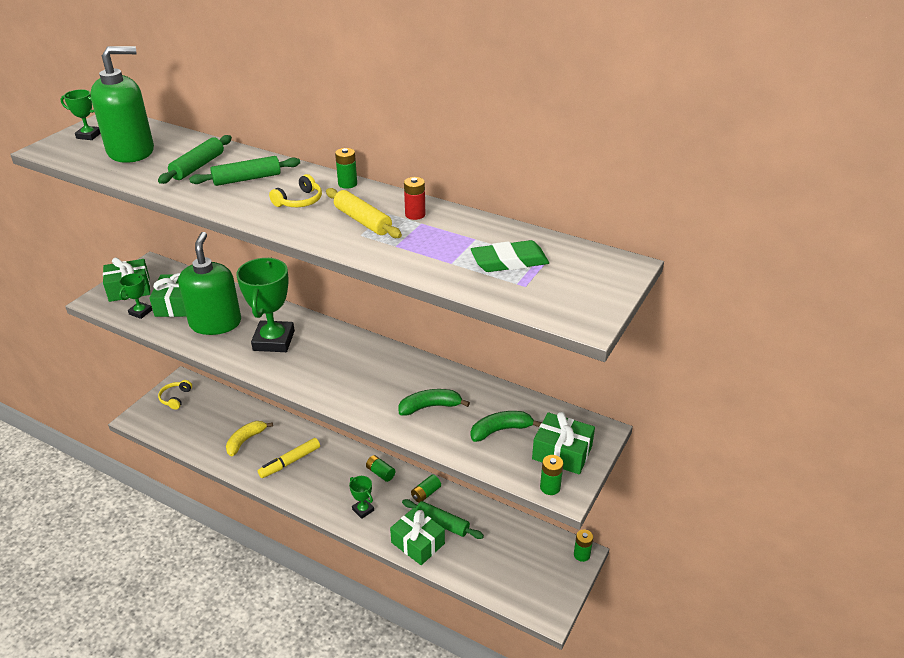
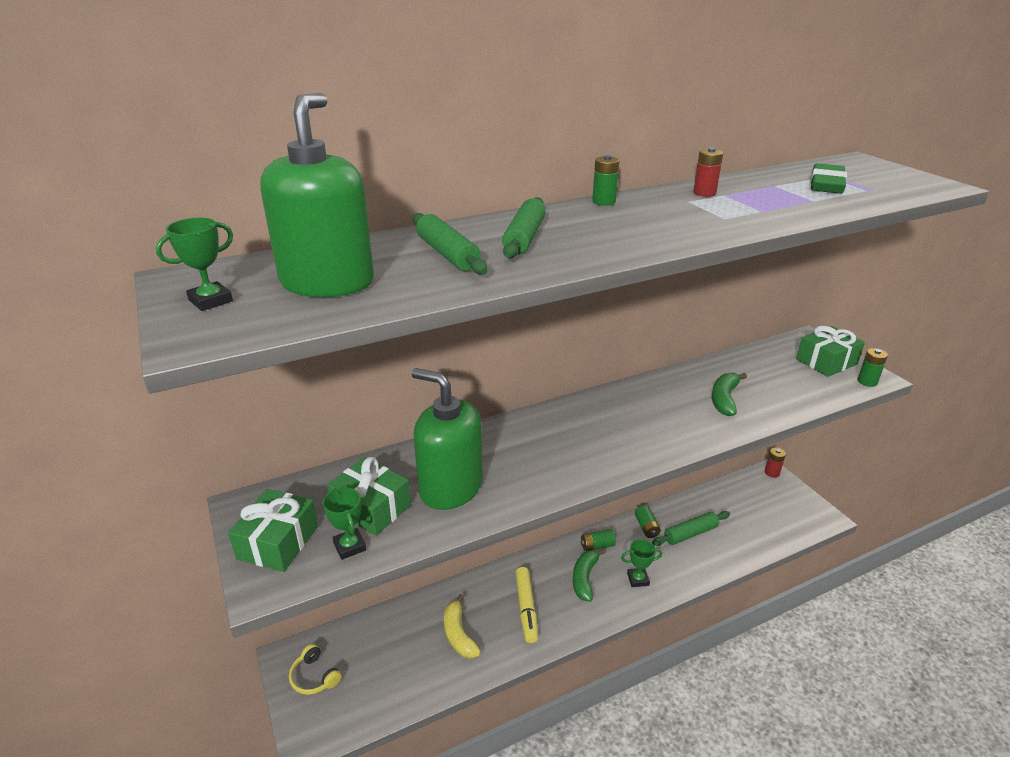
camera: 55 degrees left, 5 degrees down
green trophy [236,258,295,352] -> none
yellow headphones [269,174,322,207] -> none
yellow rolling pin [326,188,402,238] -> none
green gift [390,507,445,565] -> none
green banana [470,411,542,442] -> green banana moved to [573,548,606,602]
green battery [574,529,593,562] -> red battery [765,447,786,478]

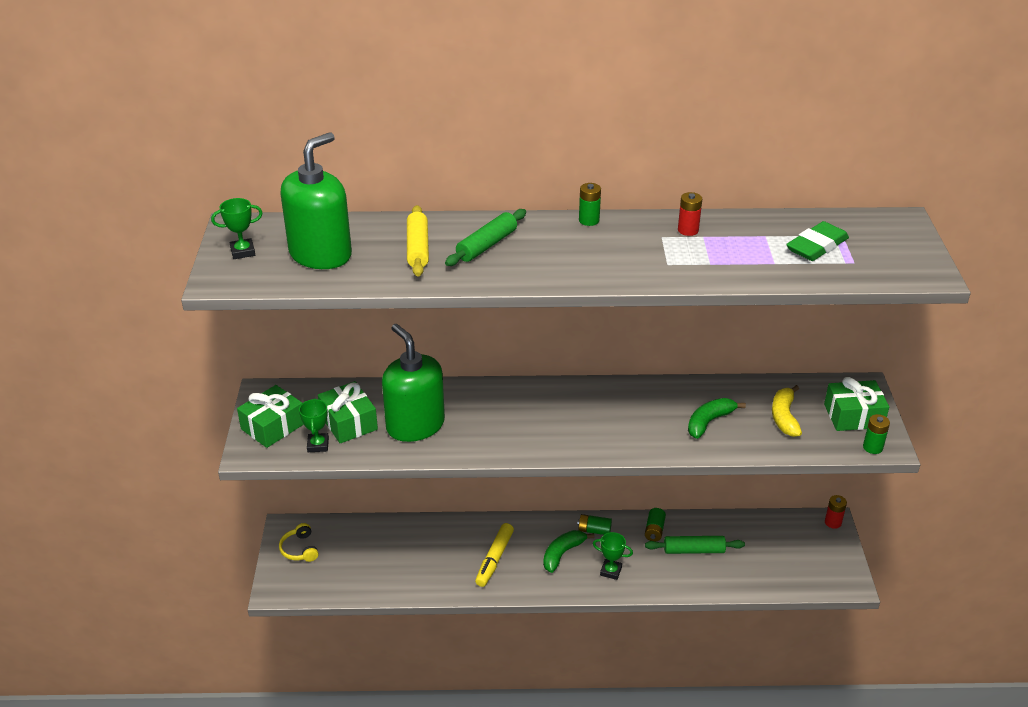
camera: 25 degrees right, 5 degrees up
green rolling pin [413,213,488,274] -> yellow rolling pin [407,205,429,277]
yellow banana [444,594,481,659] -> yellow banana moved to [772,385,802,437]

